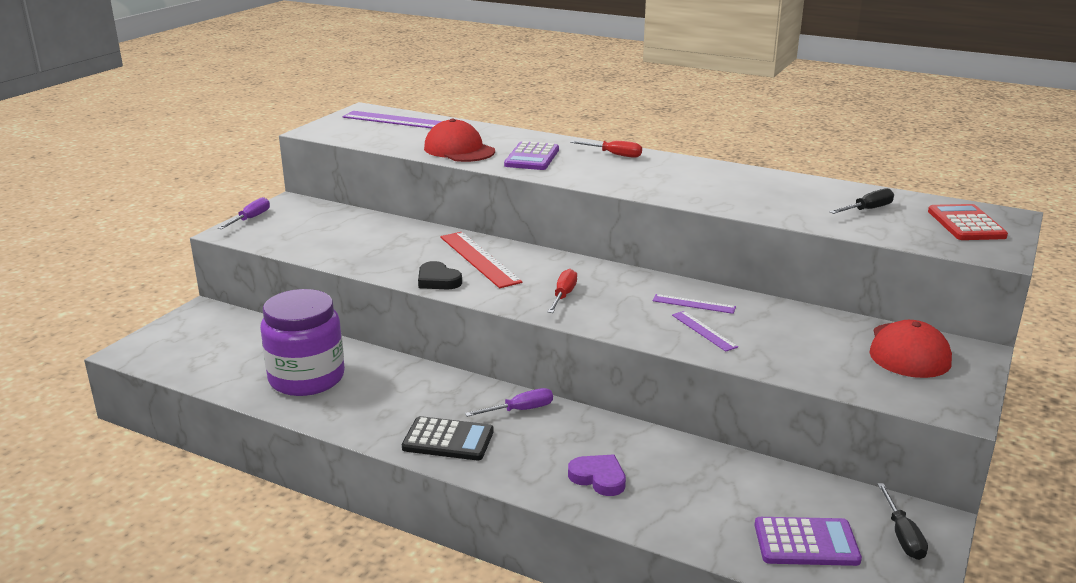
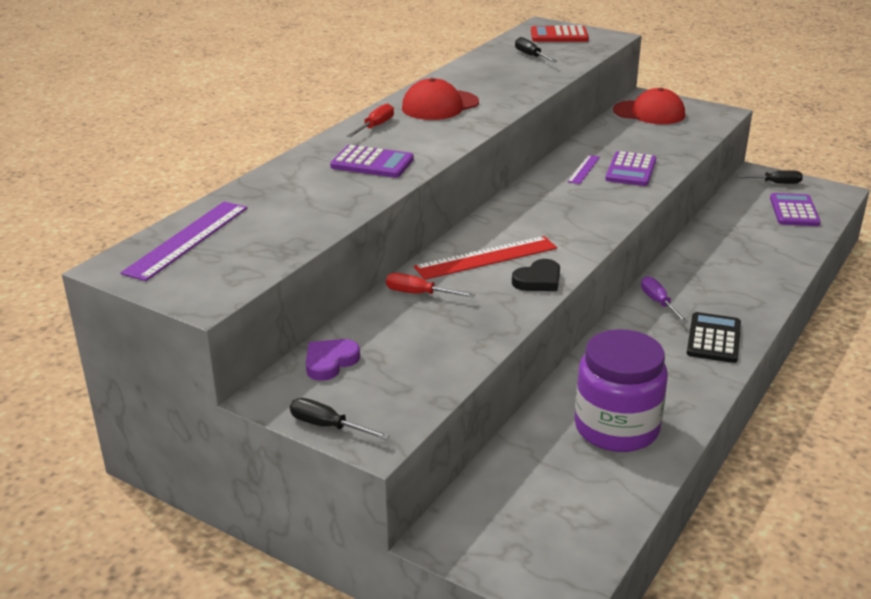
camera: 85 degrees left, 5 degrees up
purple screwdriver [218,197,270,229] -> black screwdriver [290,398,390,440]
red cap [424,119,495,162] -> red cap moved to [402,78,479,120]
red screwdriver [548,269,577,313] -> red screwdriver moved to [386,273,476,298]
purple heart [568,454,626,496] -> purple heart moved to [306,339,360,381]
purple ruler [672,311,738,352] -> purple calculator [605,151,656,186]

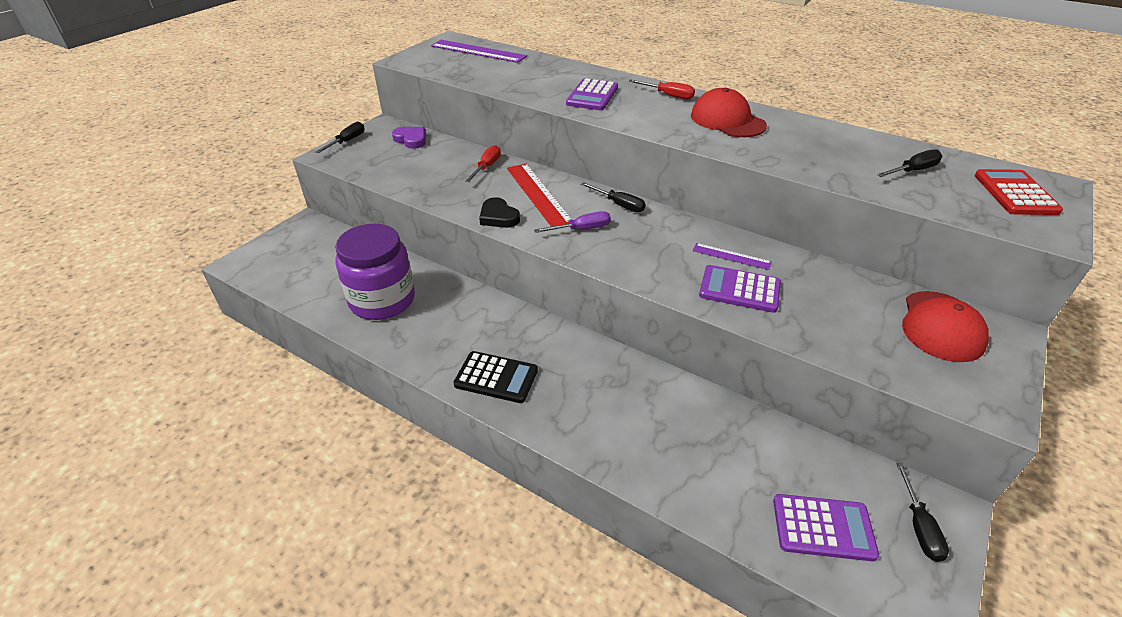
camera: 90 degrees right, 10 degrees up
purple screwdriver [641,276,688,323] -> purple screwdriver moved to [534,211,611,233]
none -> black screwdriver [581,182,646,212]

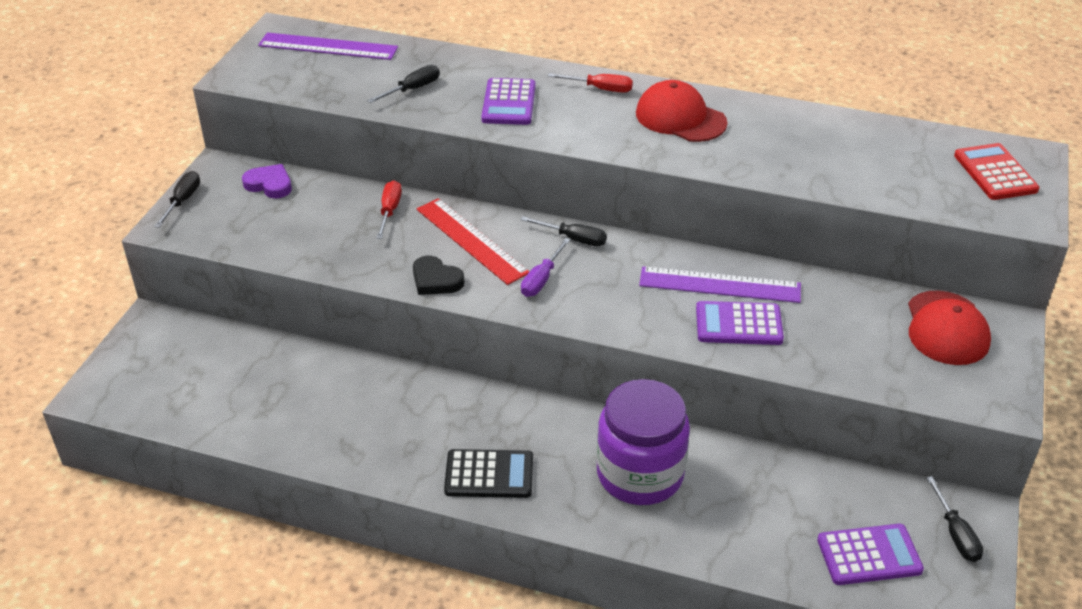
camera: 15 degrees left, 0 degrees up
purple jar [335,224,415,320] -> purple jar moved to [597,379,690,505]
purple screwdriver [534,211,611,233] -> purple screwdriver turned 150 degrees clockwise [521,238,570,297]
purple ruler [693,243,772,270] -> purple ruler [639,266,801,303], size x1.82
black screwdriver [877,149,942,177] -> black screwdriver moved to [367,65,440,103]

